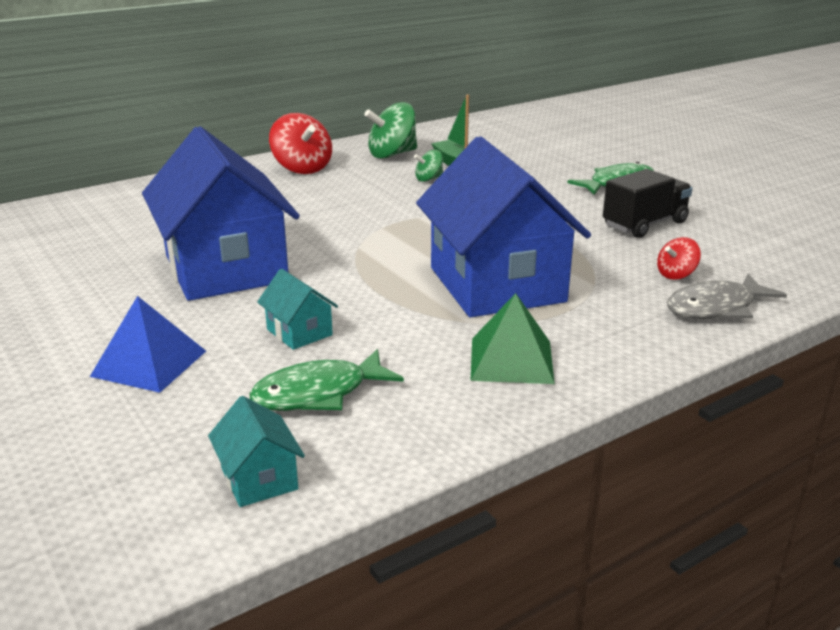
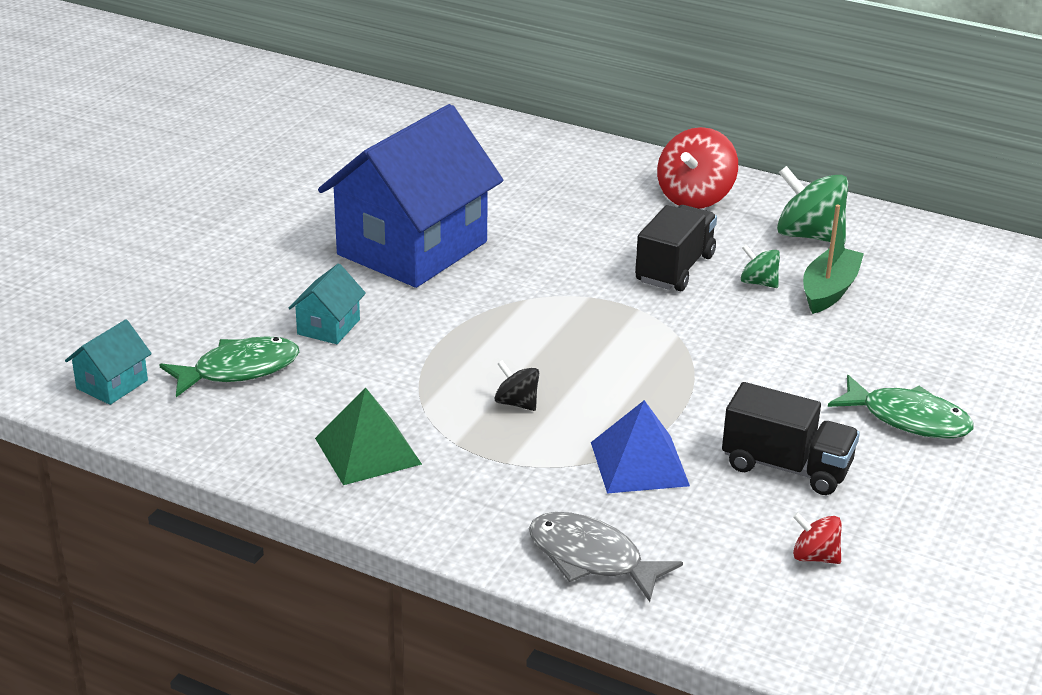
camera: 60 degrees right, 5 degrees up
blue pyramid [90,296,206,393] -> blue pyramid moved to [591,400,690,494]
green fish [249,349,404,411] -> green fish turned 120 degrees clockwise [159,336,299,397]
blue house [416,136,591,317] -> black spinning top [495,360,539,411]
red spinning top [657,237,701,280] -> red spinning top moved to [793,512,842,564]
none -> black truck [635,205,717,291]

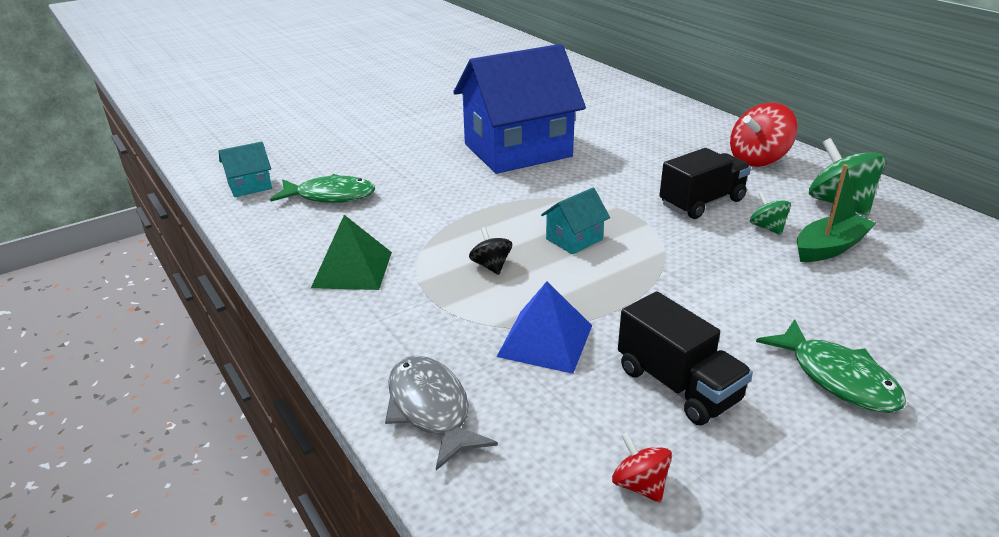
camera: 30 degrees right, 0 degrees up
turquoise house [289,264,366,344] -> turquoise house moved to [541,188,610,254]

